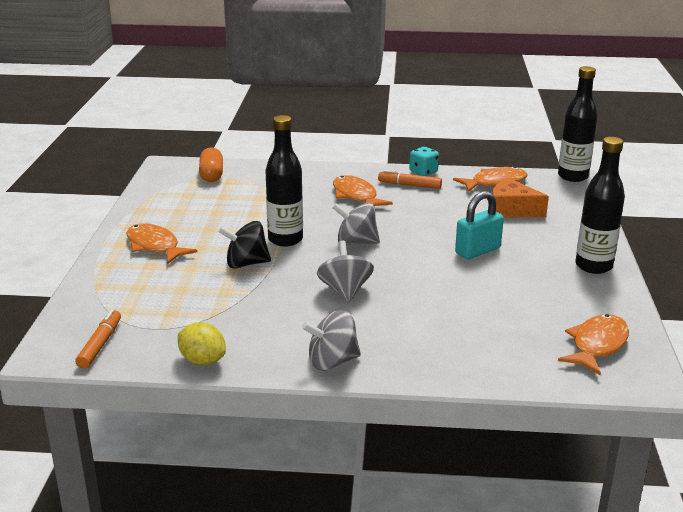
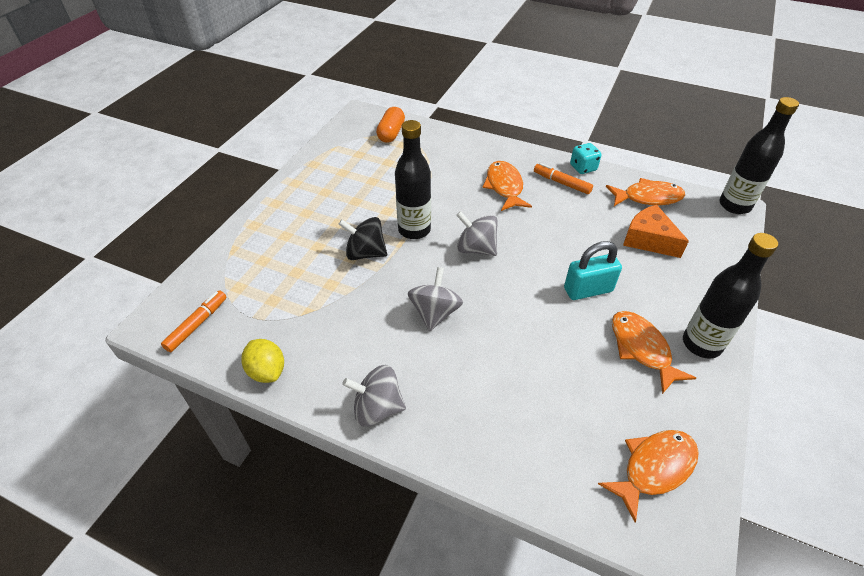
camera: 20 degrees right, 20 degrees up
orange fish [126,223,197,264] -> orange fish moved to [612,311,696,394]

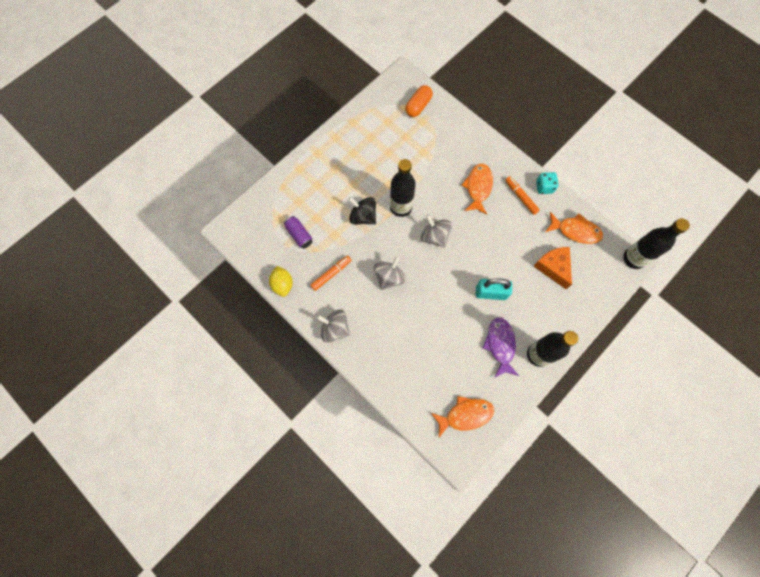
camera: 20 degrees right, 25 degrees up
orange marker [161,291,227,352] -> orange marker moved to [310,256,352,291]
orange fish [612,311,696,394] -> purple fish [483,317,519,378]
none -> purple can [284,216,312,249]

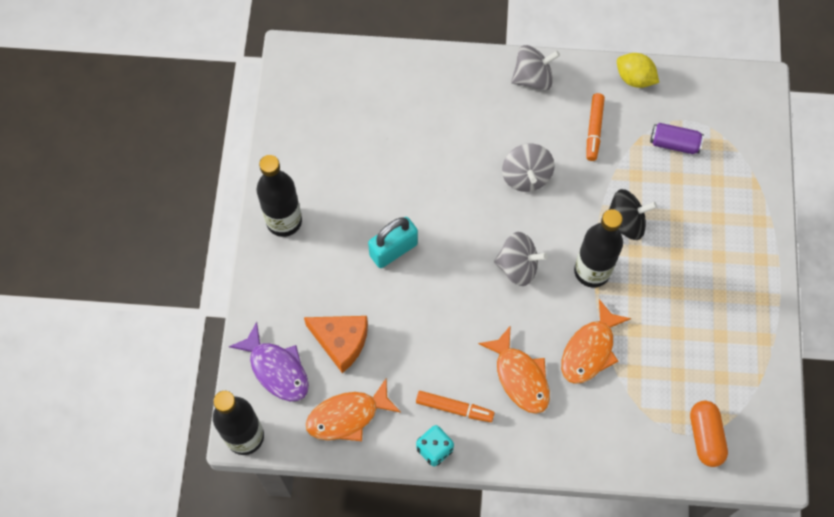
camera: 140 degrees right, 5 degrees down
orange fish [431,396,494,438] -> orange fish moved to [561,299,631,384]
purple fish [483,317,519,378] -> purple fish moved to [229,322,309,401]

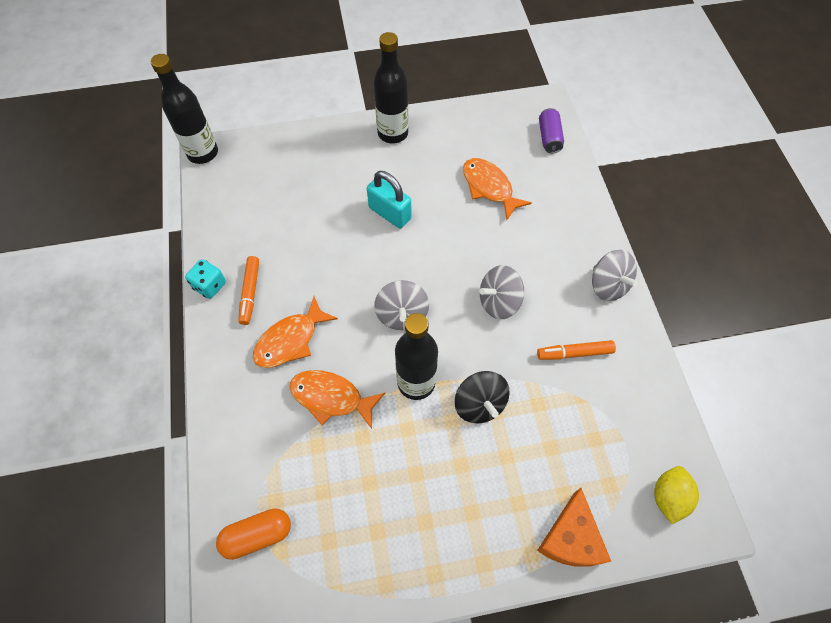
camera: 75 degrees right, 5 degrees down
purple fish [229,322,309,401] -> none
orange cheese [304,316,368,373] -> orange cheese moved to [537,488,611,567]
orange fish [306,378,401,441] -> orange fish moved to [463,158,532,220]
yellow lemon [617,53,659,88] -> yellow lemon moved to [654,466,699,524]
purple can [650,123,704,154] -> purple can moved to [539,108,564,153]

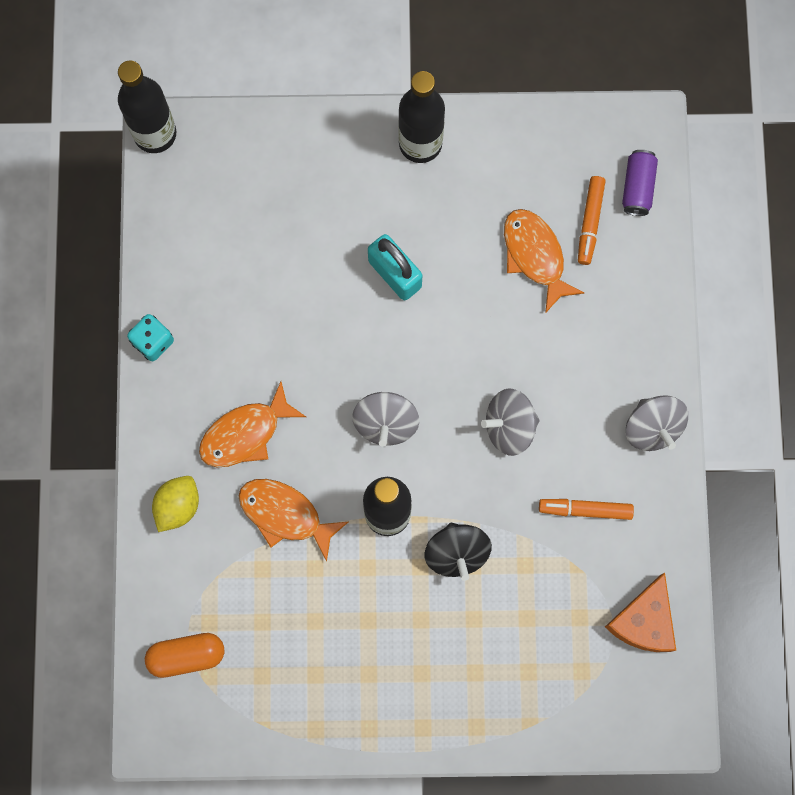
camera: 10 degrees right, 15 degrees up
orange marker [238,256,259,325] -> orange marker moved to [578,176,605,265]
orange cheese [537,488,611,567] -> orange cheese moved to [605,573,676,652]
yellow lemon [654,466,699,524] -> yellow lemon moved to [152,476,199,532]

